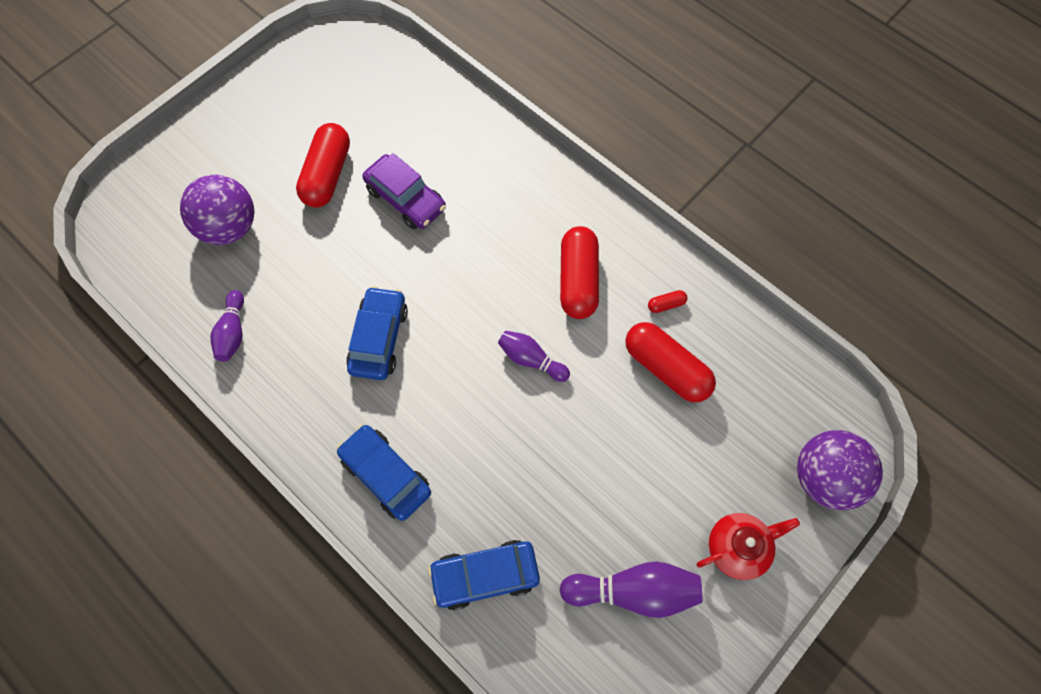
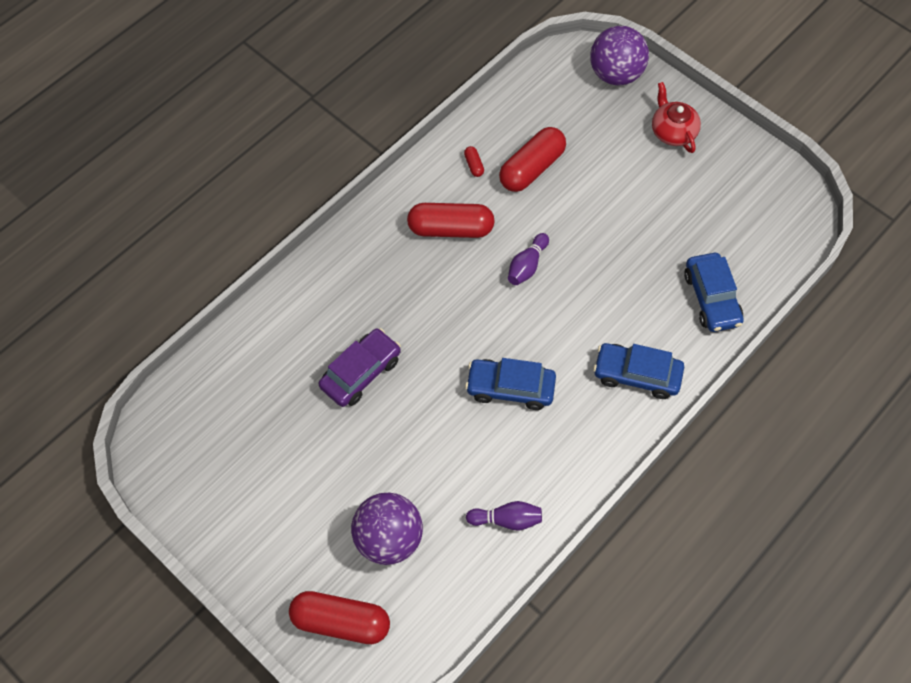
camera: 90 degrees left, 5 degrees down
red capsule [296,123,350,208] -> red capsule moved to [289,591,390,644]
blue car [337,425,431,521] -> blue car turned 60 degrees clockwise [593,343,684,399]
purple bowling pin [560,561,702,618] -> none

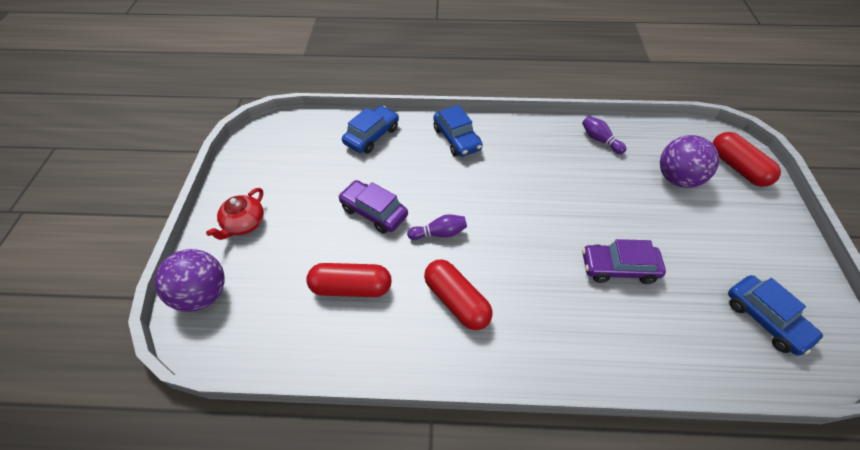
camera: 130 degrees left, 10 degrees down
red capsule [464,146,484,177] -> none
blue car [465,358,556,410] -> blue car moved to [728,275,824,356]
none -> purple car [338,180,408,234]

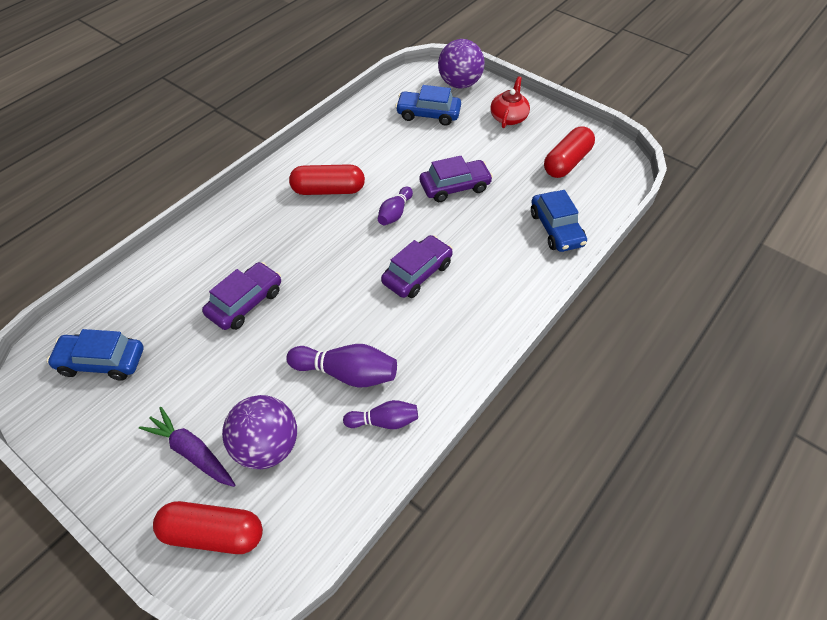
camera: 125 degrees right, 0 degrees up
red teapot [206,188,264,240] -> red teapot turned 45 degrees clockwise [490,76,530,128]
red capsule [306,263,392,297] -> red capsule moved to [544,127,595,178]
blue car [433,105,483,157] -> blue car moved to [395,85,461,126]
none -> purple carrot [139,407,235,487]
none -> purple bowling pin [286,344,397,388]
none -> purple car [381,235,453,298]

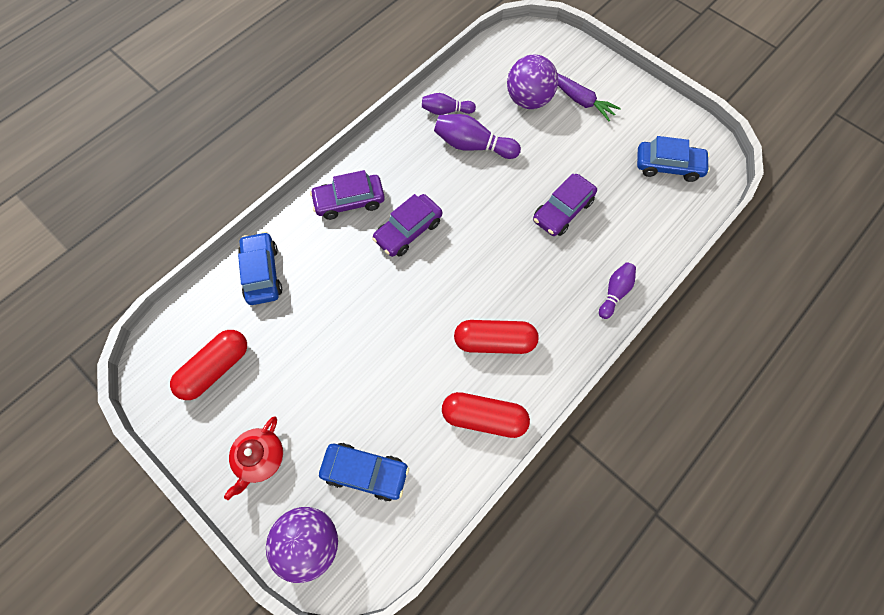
camera: 175 degrees left, 15 degrees up
red capsule [153,501,263,554] -> red capsule moved to [442,392,530,438]
purple bowling pin [378,187,413,225] -> purple bowling pin moved to [599,263,636,319]
purple car [420,156,493,202] -> purple car moved to [310,170,385,220]

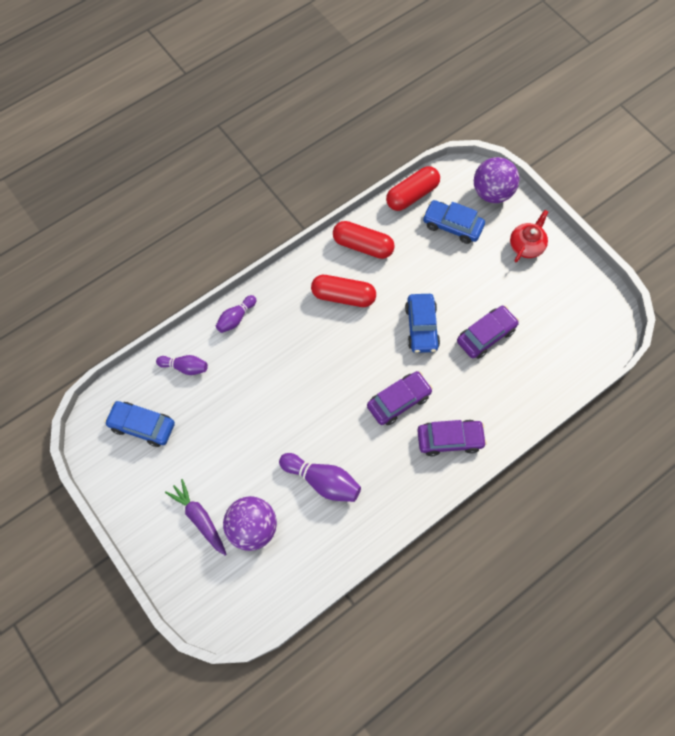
camera: 170 degrees left, 0 degrees up
red capsule [170,330,247,400] -> red capsule moved to [386,166,440,211]
blue car [238,232,282,305] -> blue car moved to [405,294,440,353]
purple bowling pin [422,93,476,115] -> purple bowling pin moved to [156,355,208,375]
purple car [533,173,597,236] -> purple car moved to [457,306,519,359]

